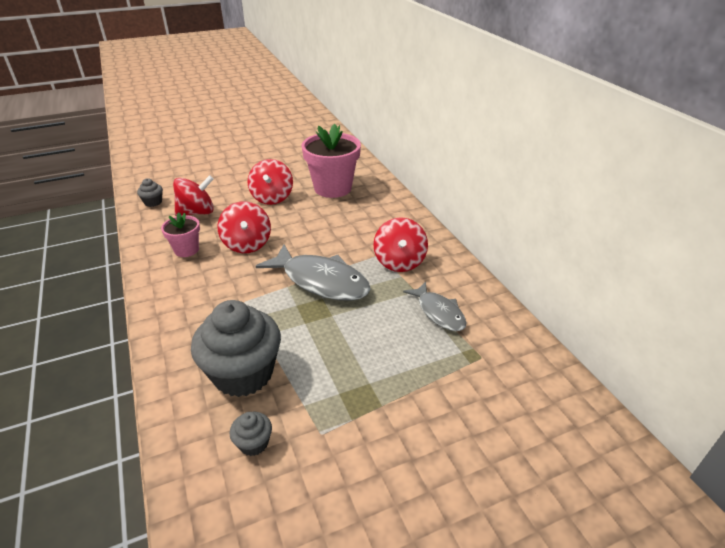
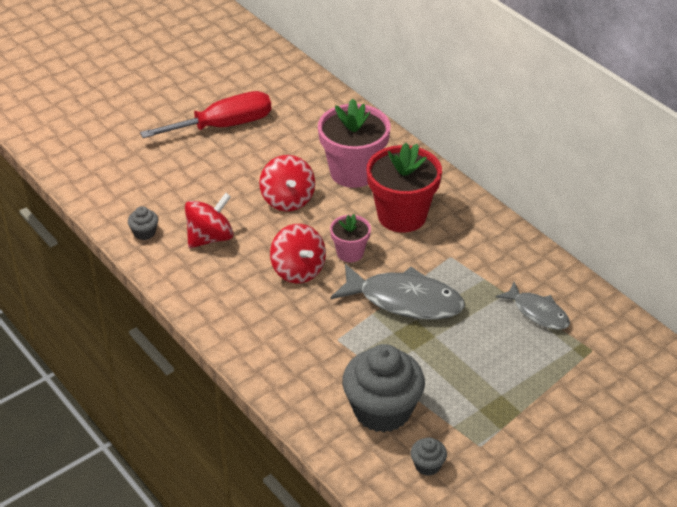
camera: 15 degrees left, 5 degrees up
pink flower pot [161,212,200,257] -> pink flower pot moved to [330,214,371,262]
red spinning top [373,217,428,272] -> none
none -> red screwdriver [140,91,272,138]
none -> red flower pot [367,143,442,233]

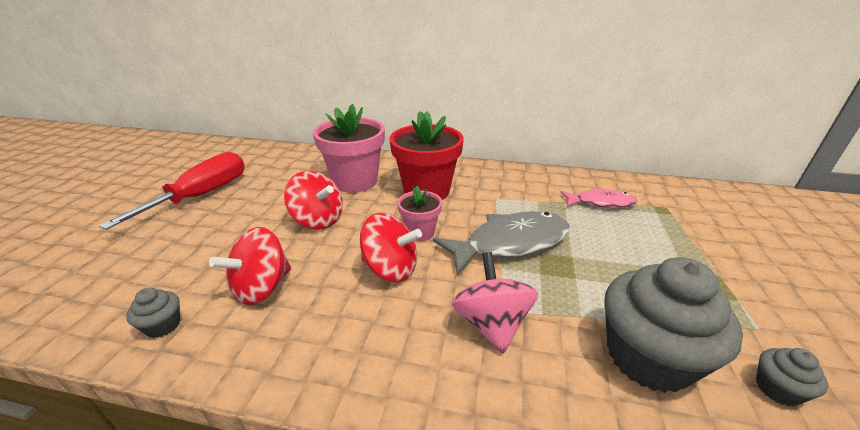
camera: 40 degrees left, 10 degrees down
red spinning top [185,193,234,248] -> red spinning top turned 150 degrees counterclockwise [209,227,291,305]
grey fish [496,282,570,330] -> pink fish [560,188,637,208]
none -> pink spinning top [452,252,538,353]

